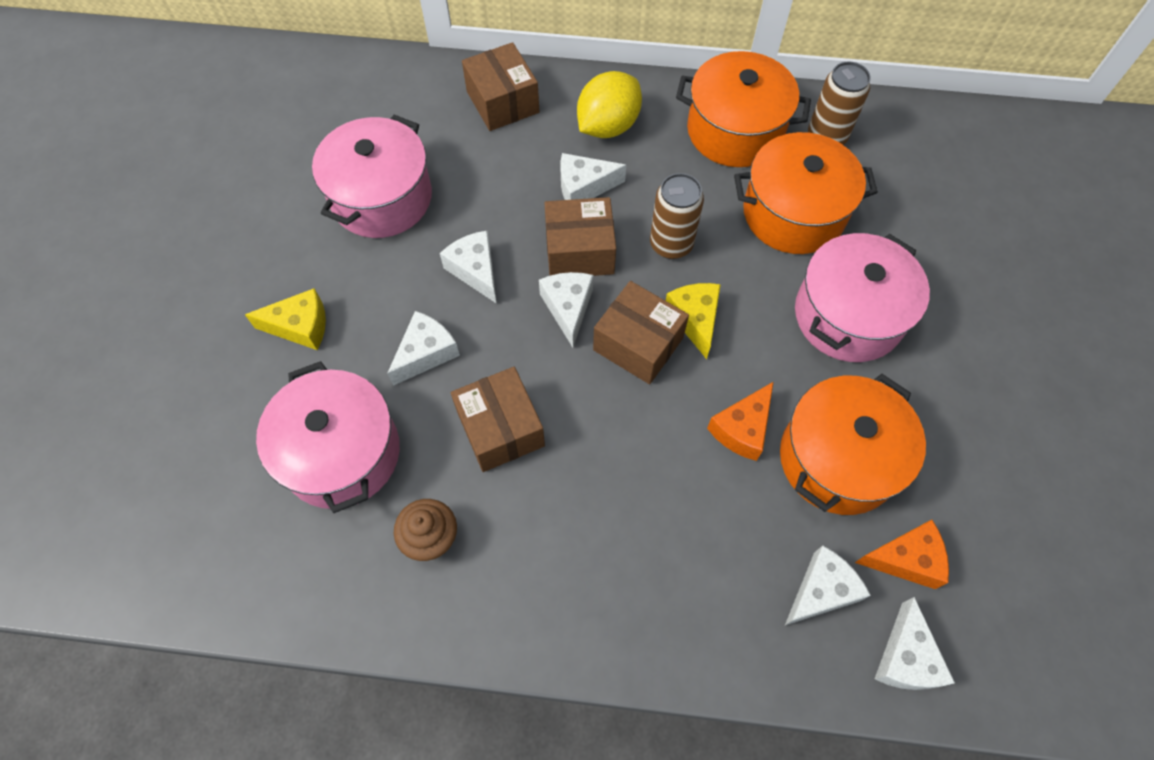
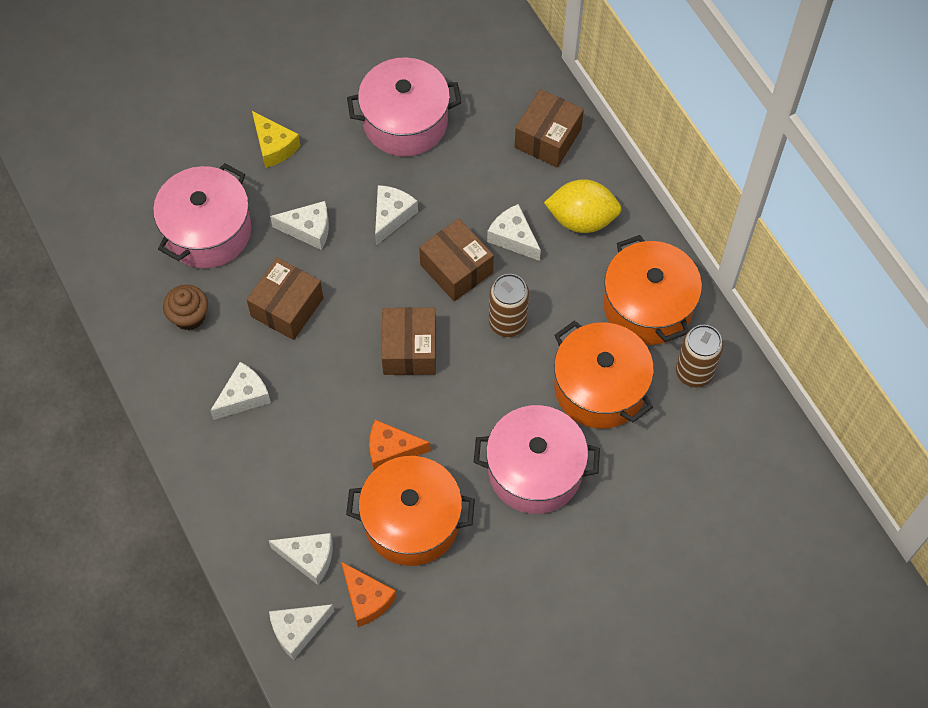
camera: 55 degrees right, 0 degrees up
white cheese [539,272,593,347] -> white cheese moved to [210,362,271,420]
yellow cheese [666,283,721,359] -> none

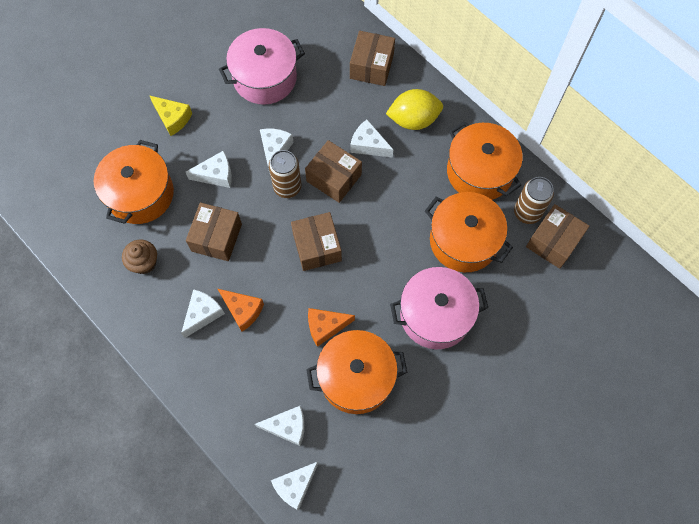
camera: 15 degrees left, 5 degrees up
pink pot [153,163,251,268] -> orange pot [94,140,174,224]
orange cheese [341,562,397,627] -> orange cheese moved to [218,289,264,331]
brown can [489,274,529,337] -> brown can moved to [269,150,301,198]
none -> brown box [526,204,589,269]

